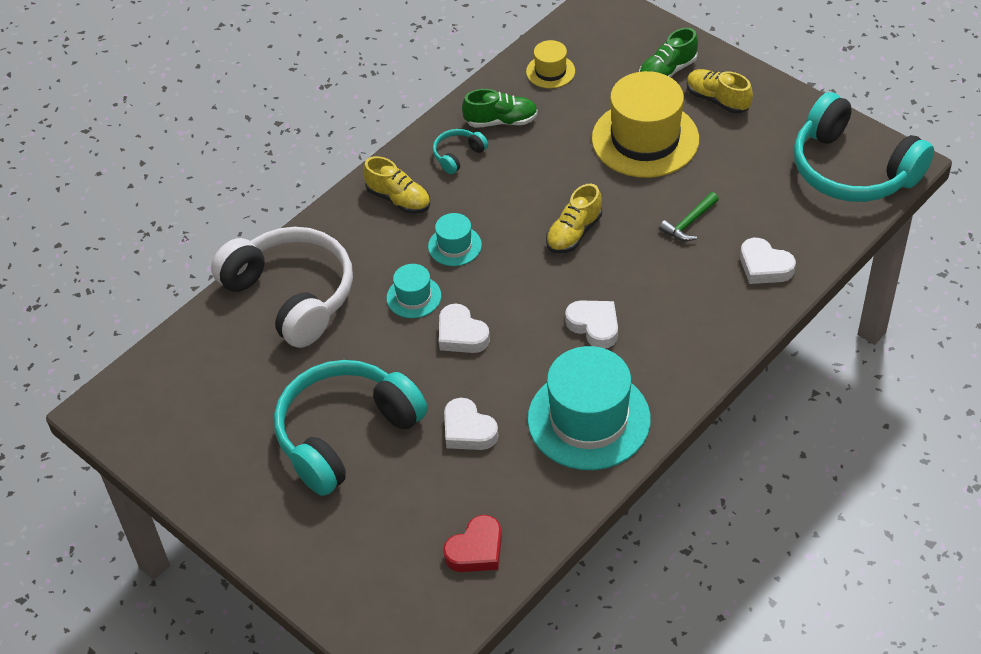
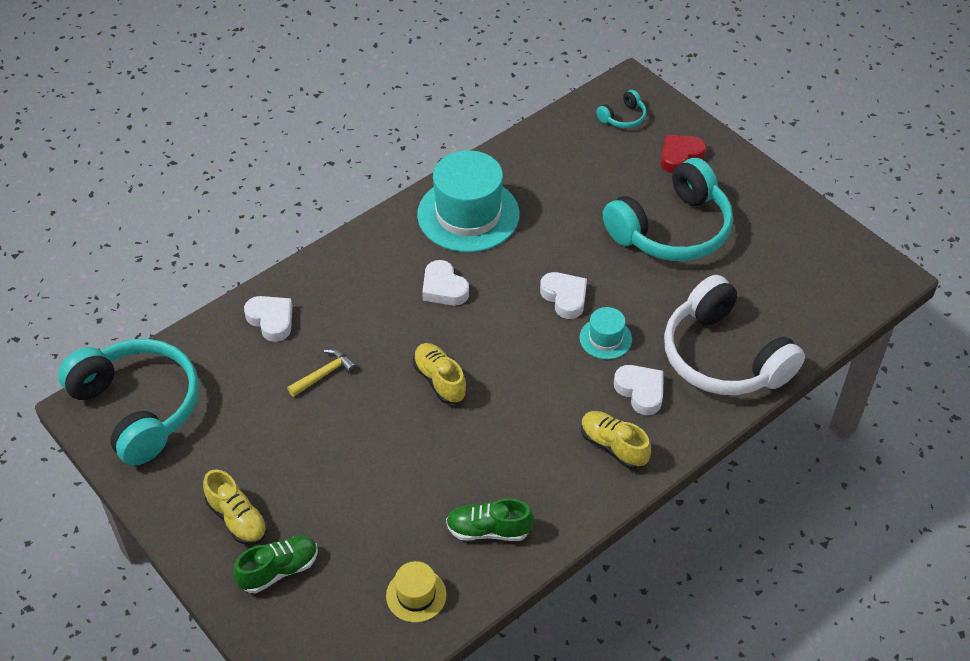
camera: 175 degrees left, 0 degrees up
turquoise hat [428,213,482,266] -> none
turquoise headphones [433,129,488,174] -> turquoise headphones moved to [596,90,647,128]
red heart [443,515,502,572] -> red heart moved to [660,135,706,173]
white heart [444,398,498,450] -> white heart moved to [614,365,663,415]
yellow shoe [546,184,602,253] -> yellow shoe turned 75 degrees counterclockwise [413,343,467,404]
yellow hat [592,71,699,178] -> none
green hammer [659,192,719,241] -> yellow hammer [287,349,357,397]

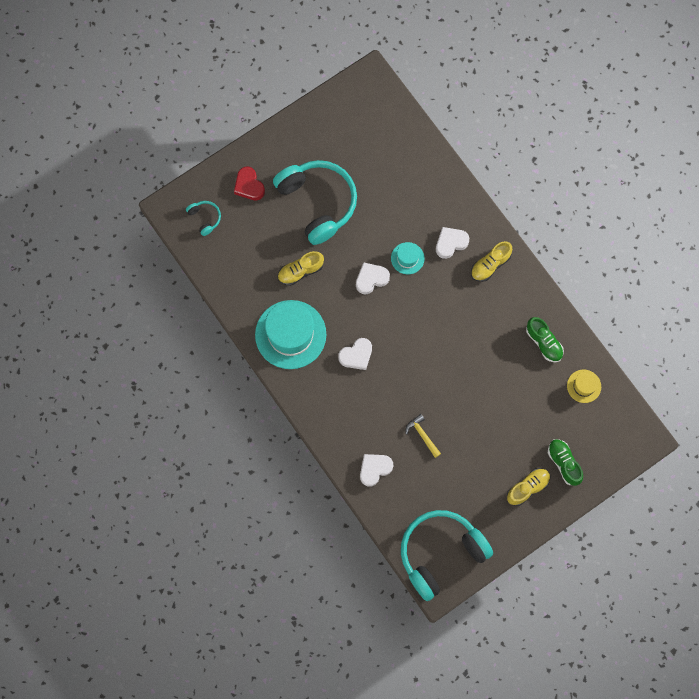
camera: 85 degrees left, 25 degrees up
yellow shoe [413,343,467,404] -> yellow shoe moved to [278,251,324,286]
green shoe [446,498,534,541] -> green shoe turned 45 degrees counterclockwise [526,317,564,363]
white headphones [664,275,805,395] -> none

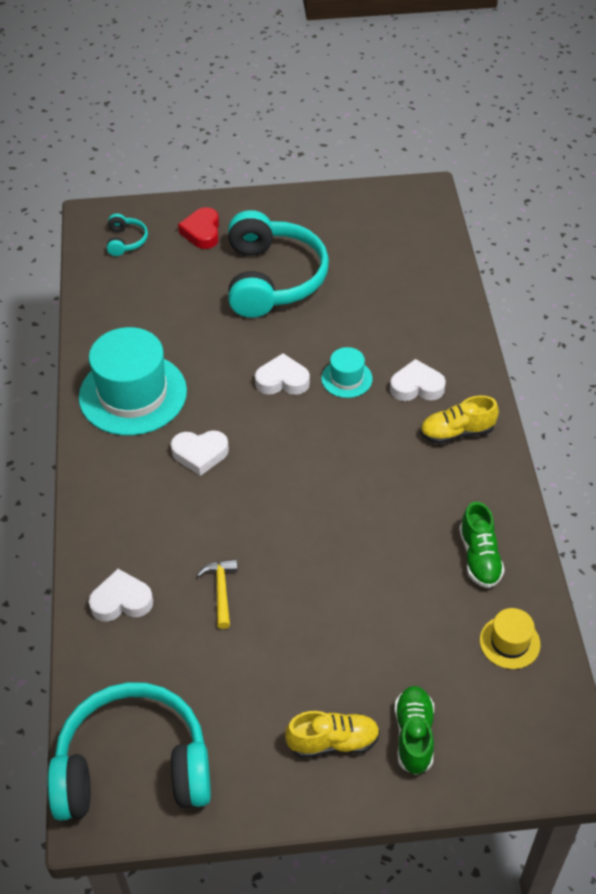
camera: 30 degrees right, 25 degrees down
yellow shoe [278,251,324,286] -> none

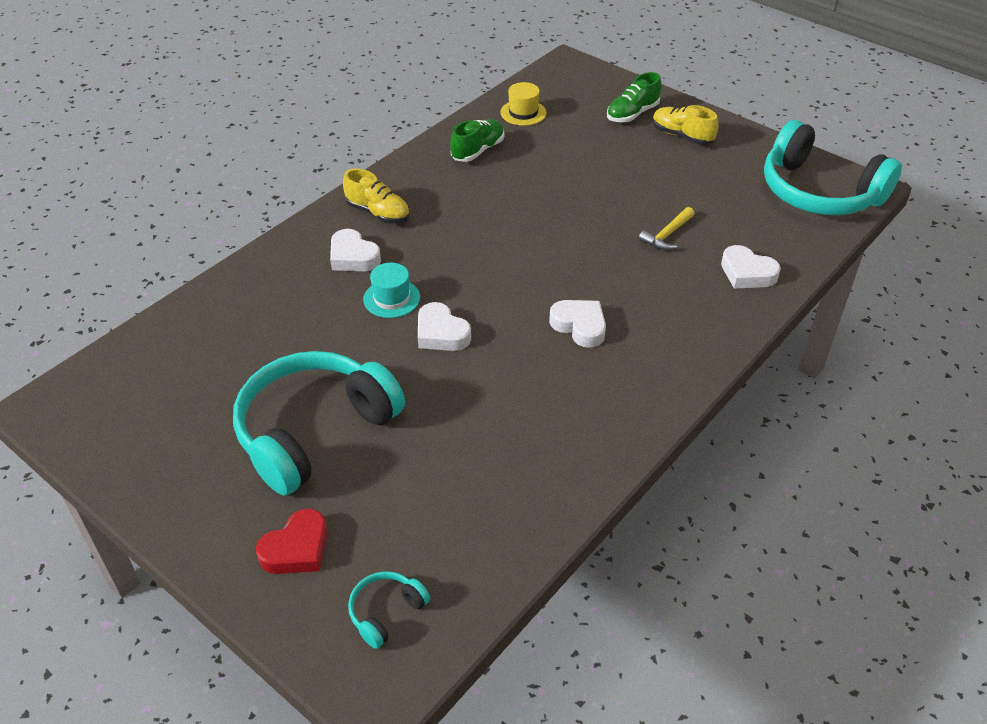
camera: 135 degrees left, 5 degrees down
turquoise hat [79,327,187,435] -> none

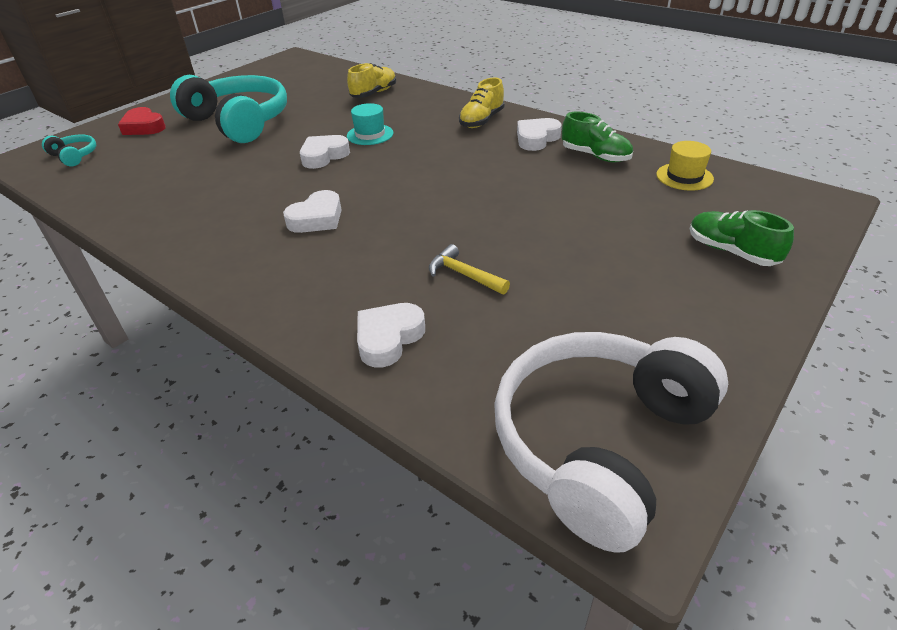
camera: 90 degrees right, 5 degrees down
white heart [330,229,381,271] -> white heart moved to [517,118,562,151]
yellow shoe [652,105,718,145] -> yellow shoe moved to [347,63,396,98]
turquoise headphones [764,120,902,215] -> white headphones [494,332,728,553]

